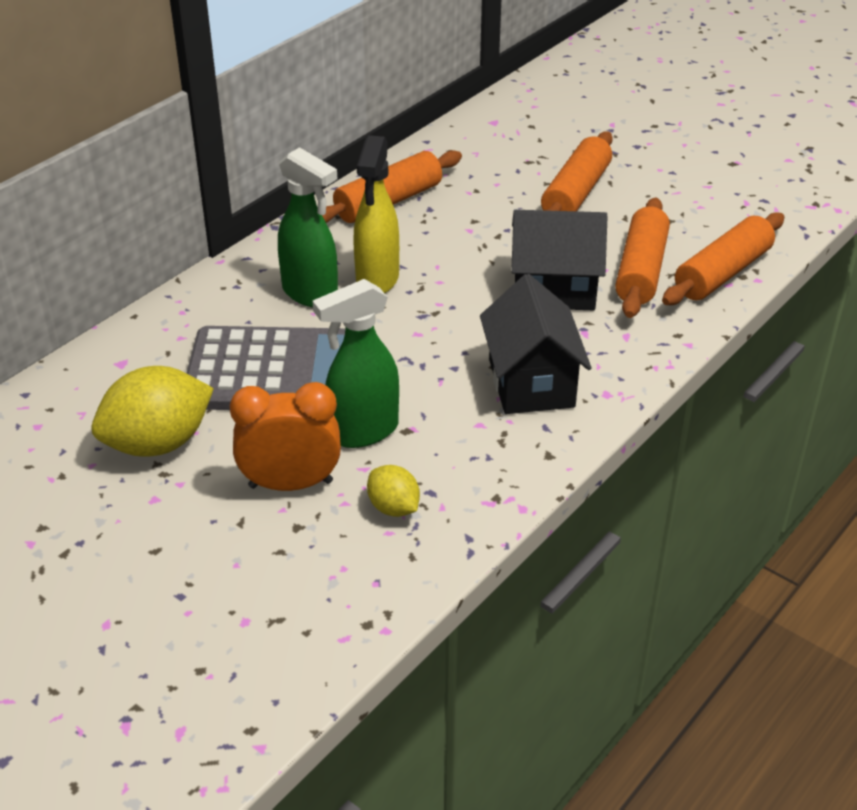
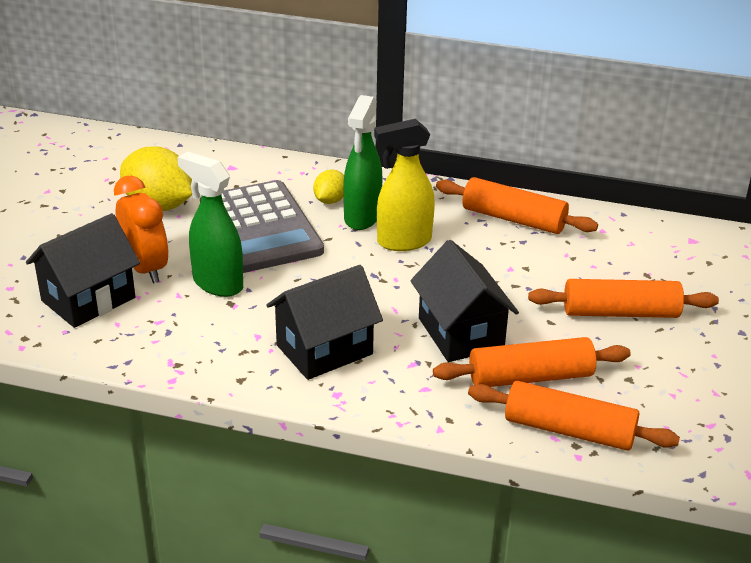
camera: 65 degrees right, 5 degrees down
yellow lemon [367,465,420,517] -> yellow lemon moved to [313,169,344,204]
none -> black house [26,213,140,328]

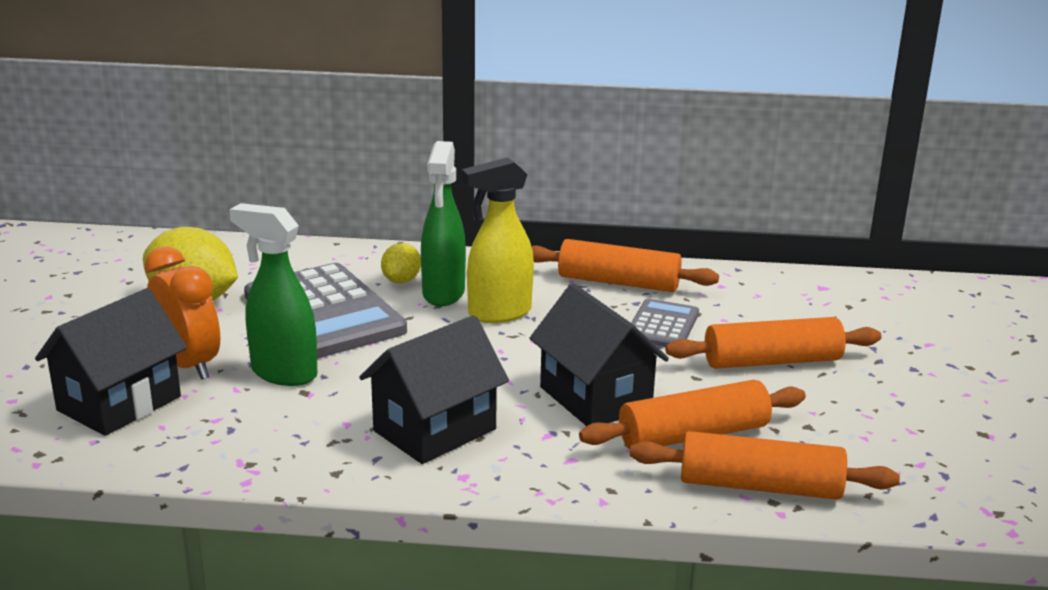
camera: 10 degrees left, 10 degrees down
none -> grey calculator [631,299,699,347]

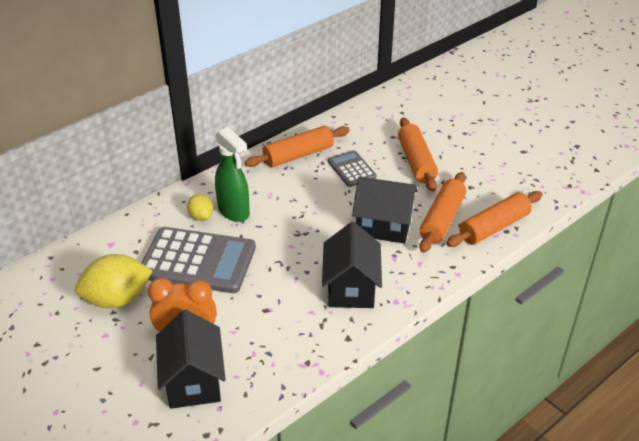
camera: 45 degrees left, 15 degrees up
green spray bottle [229,203,317,386] -> none
yellow spray bottle [462,157,534,323] -> none
orange rolling pin [665,317,881,369] -> orange rolling pin turned 45 degrees counterclockwise [398,118,438,192]

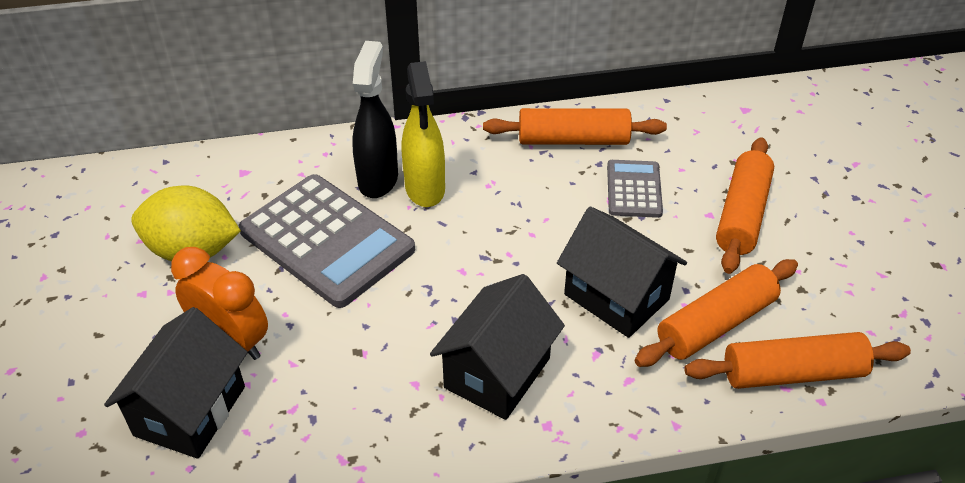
camera: 30 degrees right, 5 degrees up
yellow lemon [187,194,213,221] -> black spray bottle [352,41,398,198]
green spray bottle [215,127,250,222] -> yellow spray bottle [402,61,445,207]

